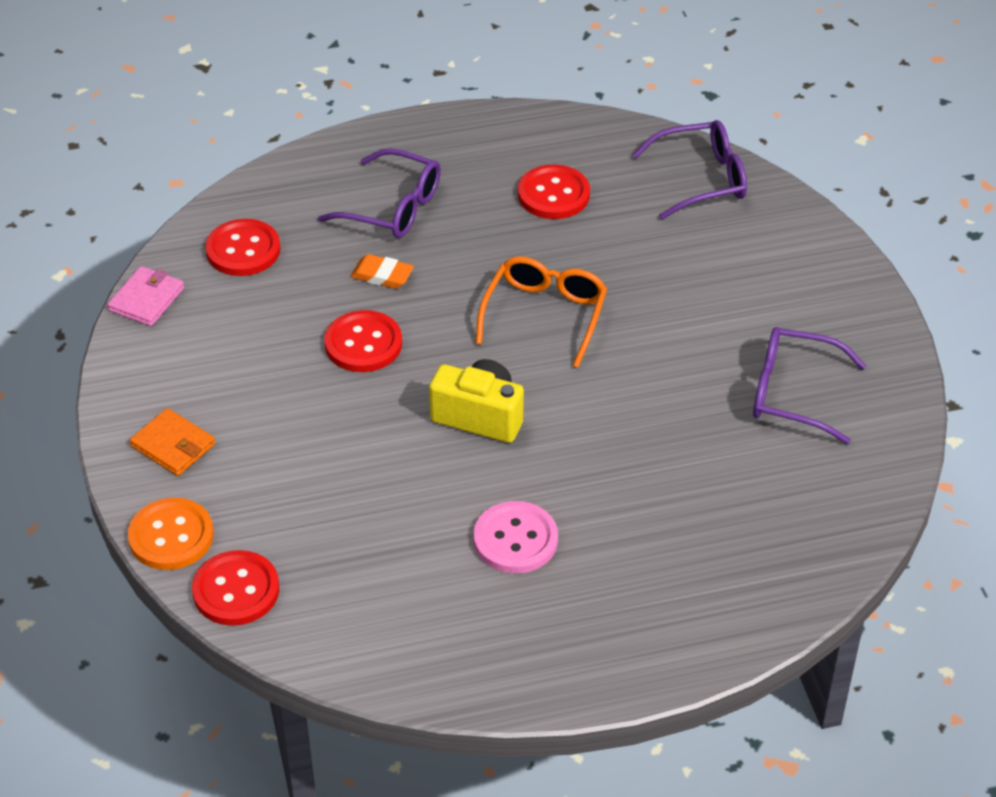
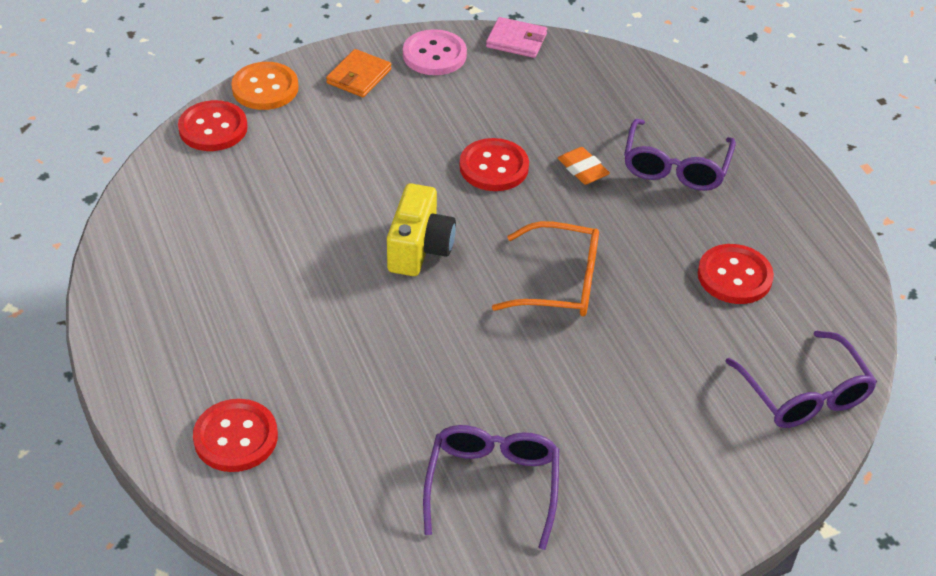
camera: 80 degrees right, 0 degrees up
red button [205,219,281,276] -> red button moved to [193,399,278,472]
orange eraser [350,254,414,289] -> orange eraser turned 45 degrees counterclockwise [558,147,610,185]
pink button [474,501,558,573] -> pink button moved to [403,29,467,75]

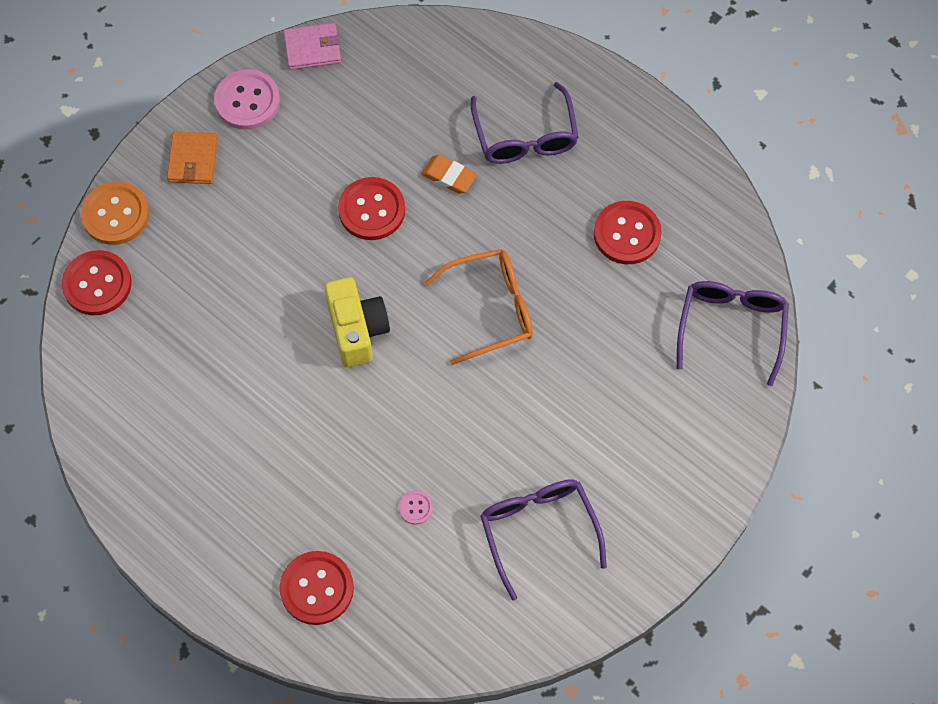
camera: 25 degrees left, 20 degrees up
purple glasses [725,331,877,428] -> purple glasses turned 120 degrees counterclockwise [677,281,789,386]
none -> pink button [399,490,433,525]

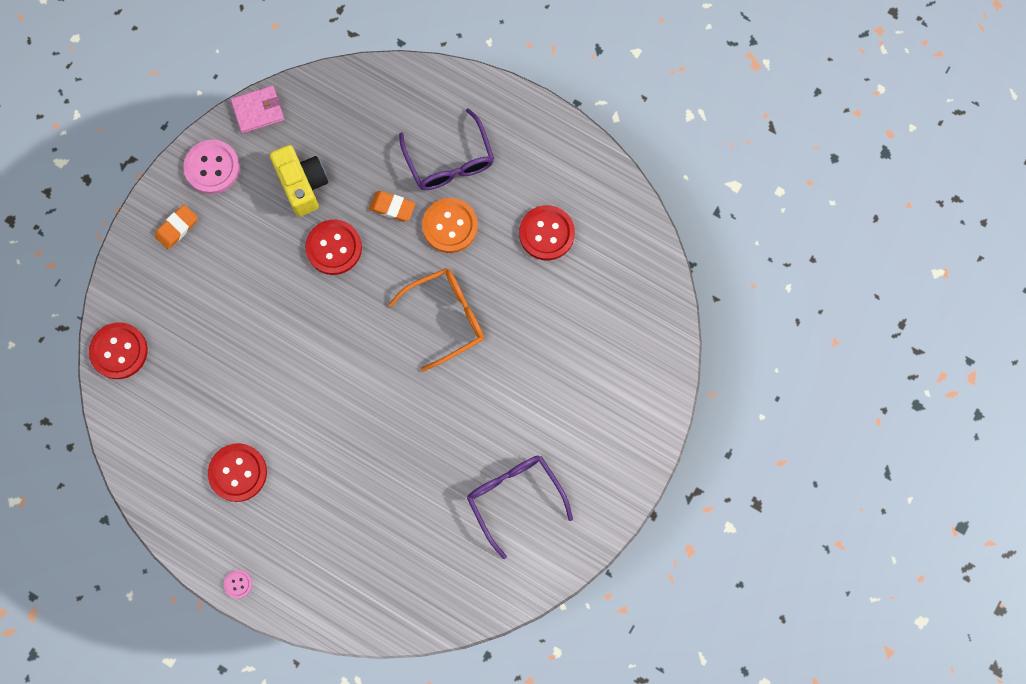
camera: 10 degrees left, 10 degrees up
orange button [81,182,149,245] -> orange button moved to [422,198,478,253]
orange wallet [167,132,218,184] -> orange eraser [155,205,198,250]
red button [280,551,354,625] -> red button moved to [208,443,267,502]
yellow camera [325,277,390,367] -> yellow camera moved to [270,145,328,217]
pink button [399,490,433,525] -> pink button moved to [224,570,252,599]
purple glasses [677,281,789,386] -> none

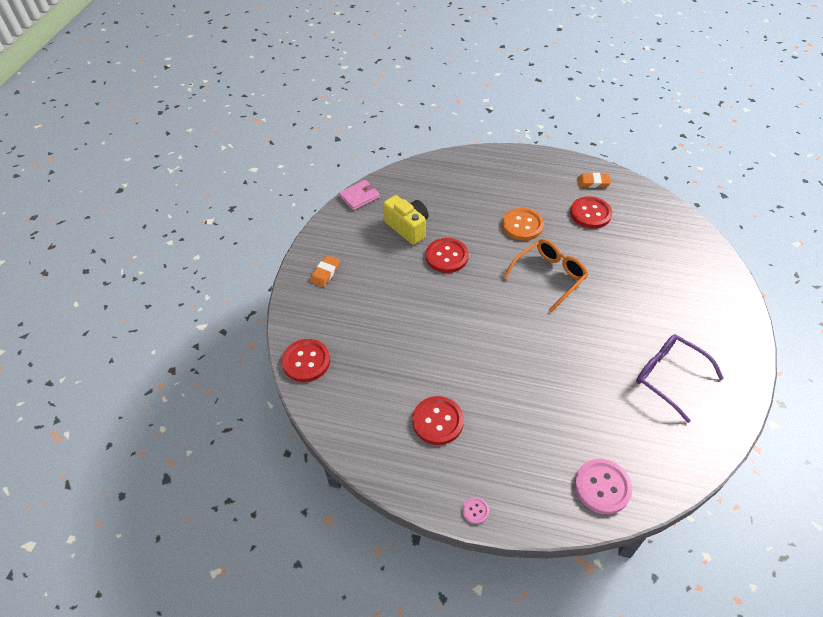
camera: 15 degrees left, 25 degrees down
pink button [183,140,240,194] -> pink button moved to [575,459,632,514]
orange eraser [369,191,416,221] -> orange eraser moved to [577,173,611,188]
purple glasses [399,108,494,190] -> none

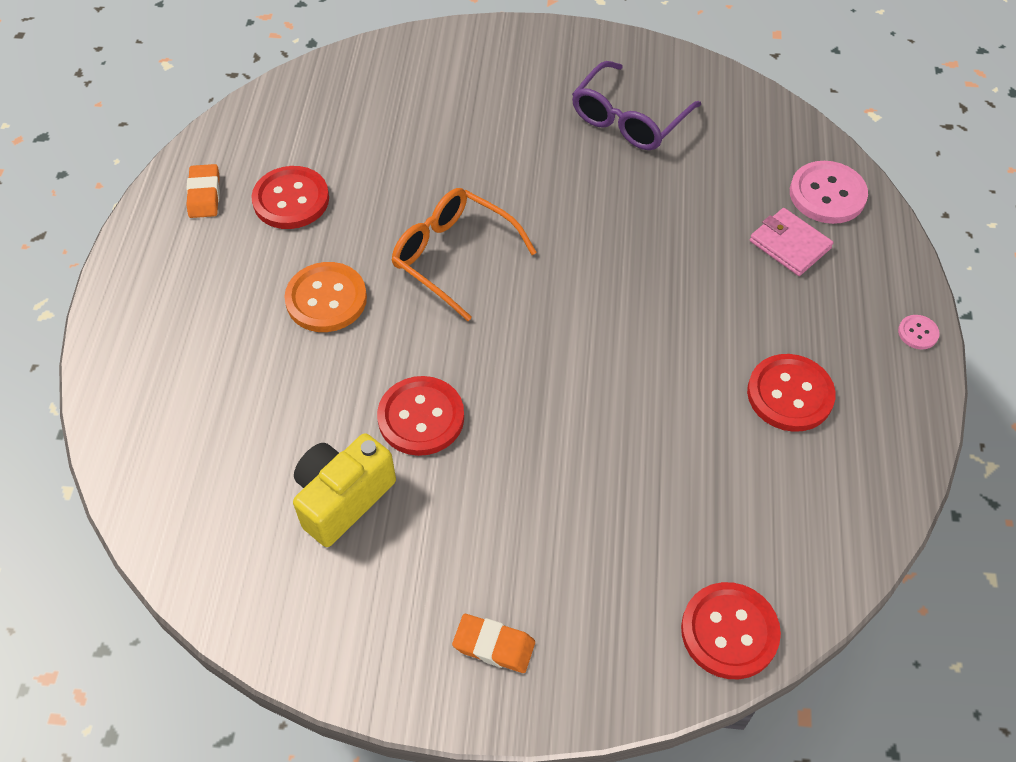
camera: 100 degrees left, 5 degrees up
pink wallet [339,180,380,211] -> pink wallet moved to [750,208,833,276]

